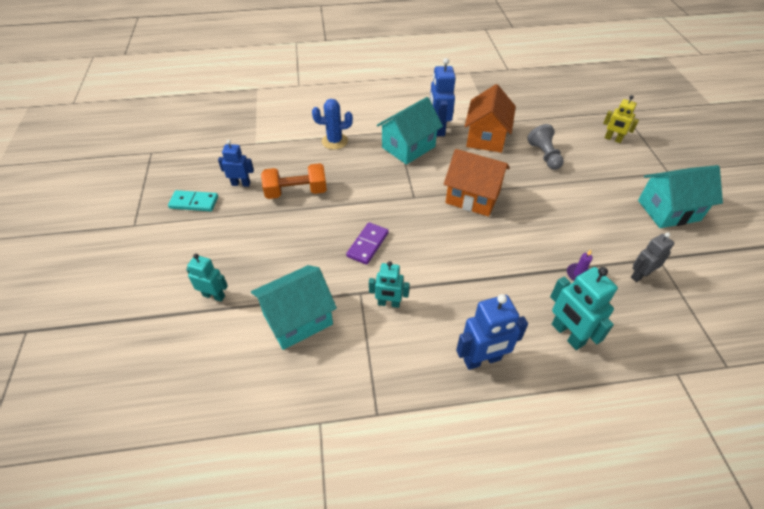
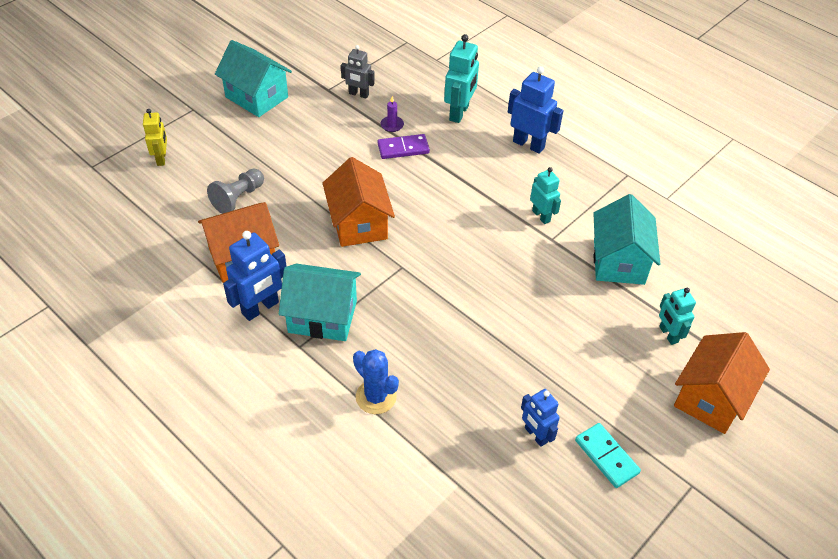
camera: 130 degrees left, 0 degrees up
turquoise house [251,265,337,350] -> turquoise house turned 75 degrees clockwise [593,194,660,285]
orange dumbbell [261,163,327,199] -> none
purple domino [346,222,389,265] -> purple domino moved to [378,134,430,159]
none -> orange house [674,332,770,434]

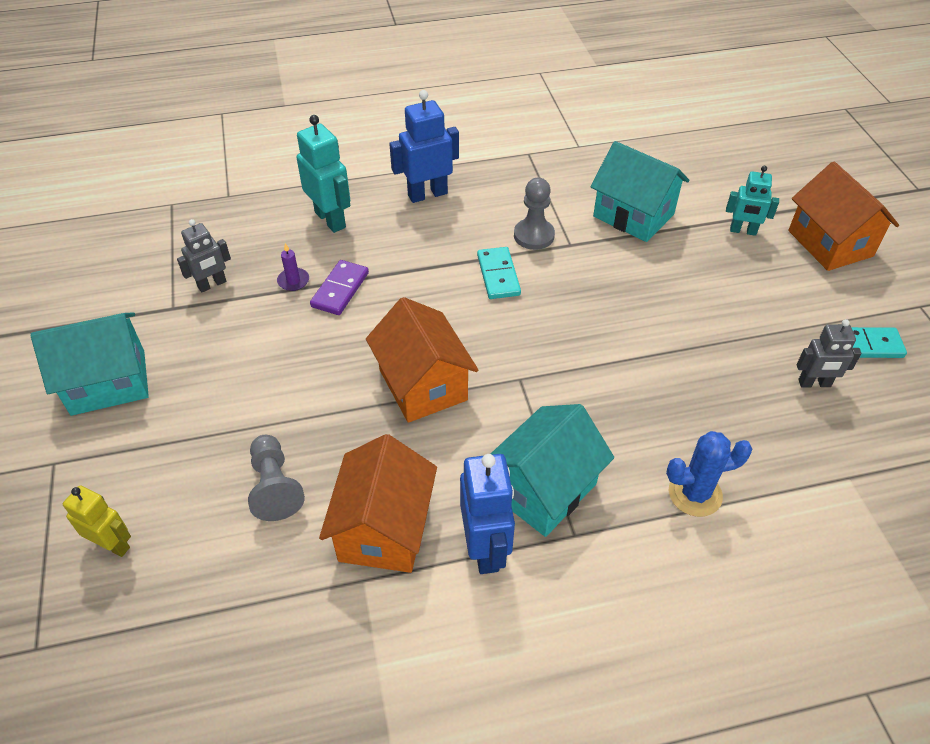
camera: 55 degrees left, 0 degrees up
orange house [323,157,395,247] -> orange house turned 45 degrees clockwise [366,297,478,423]
blue robot [521,389,560,447] -> grey robot [797,319,862,387]
turquoise robot [530,167,561,224] -> grey pawn [514,178,555,250]
none -> turquoise domino [477,247,521,299]

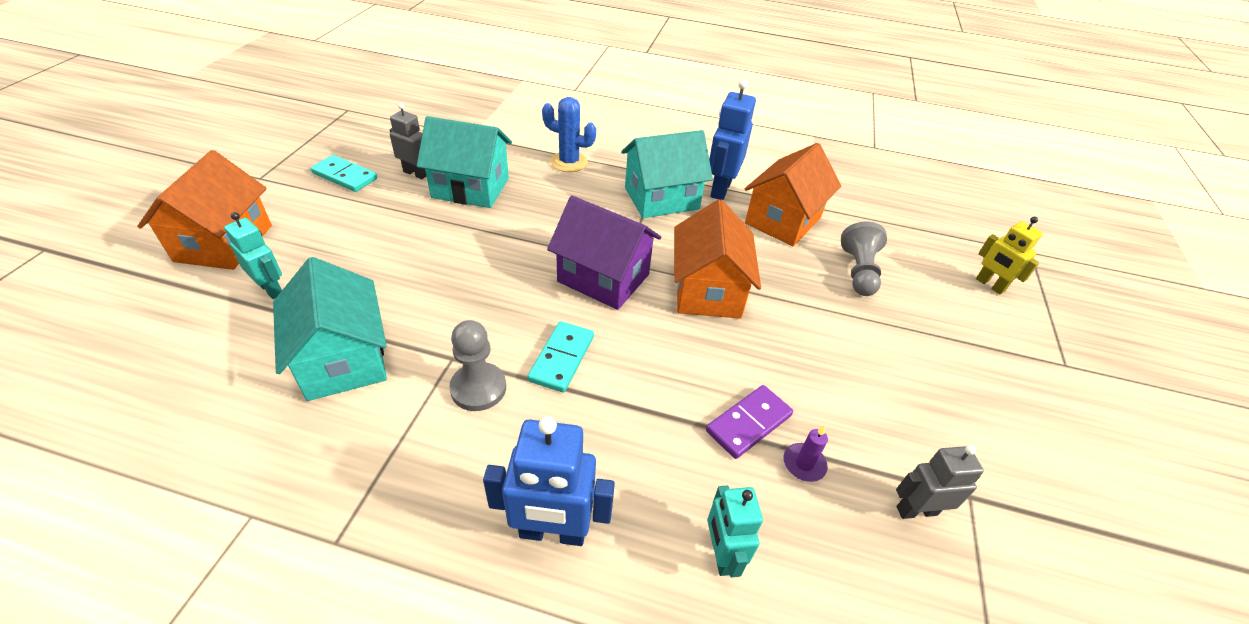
camera: 155 degrees left, 5 degrees down
turquoise house [31,312,149,416] -> turquoise house moved to [417,116,512,208]
turquoise robot [296,115,350,233] -> turquoise robot [707,485,763,577], size x0.65
none -> purple house [547,196,661,310]

